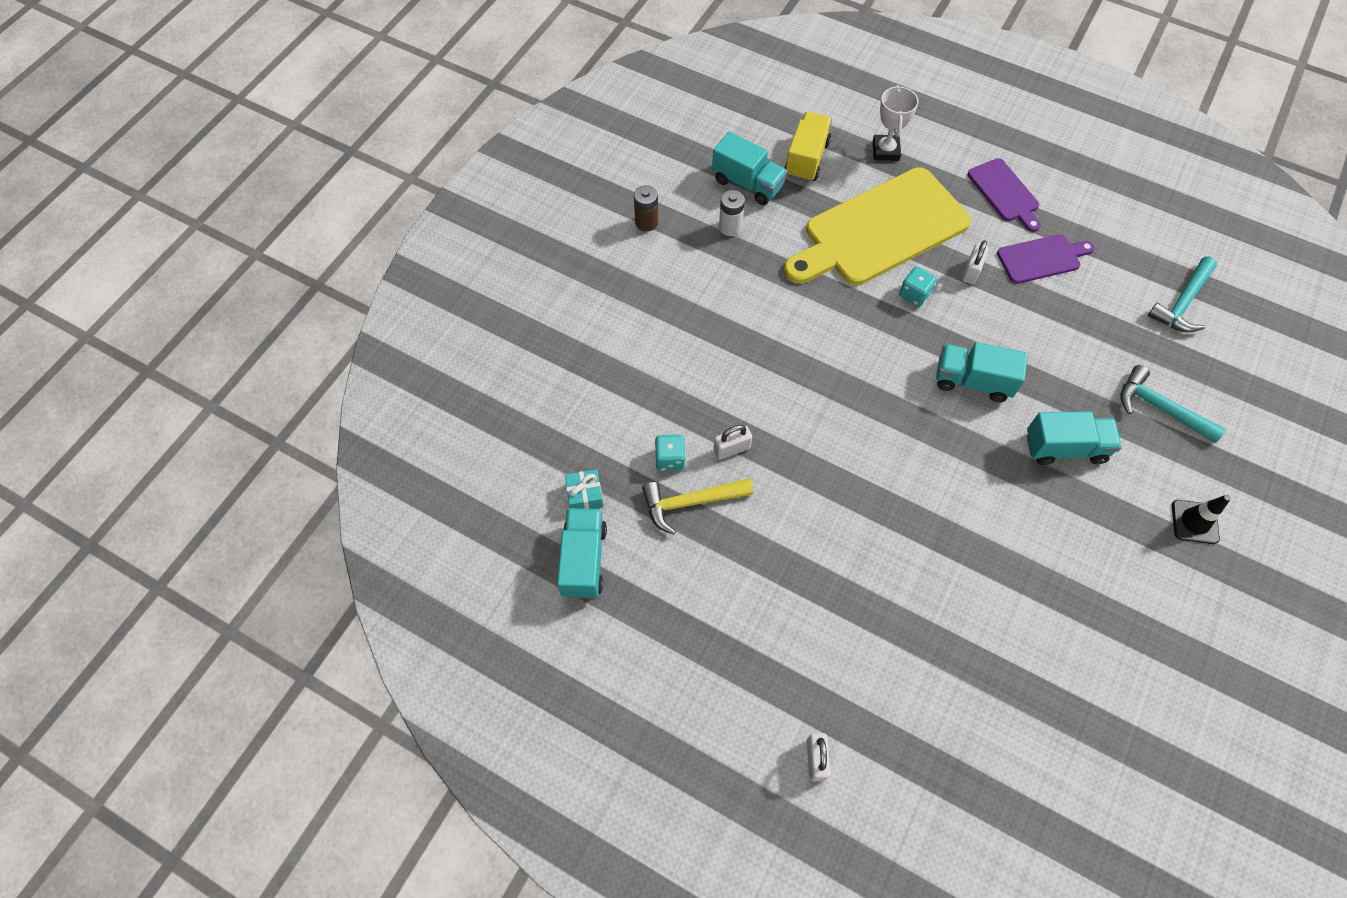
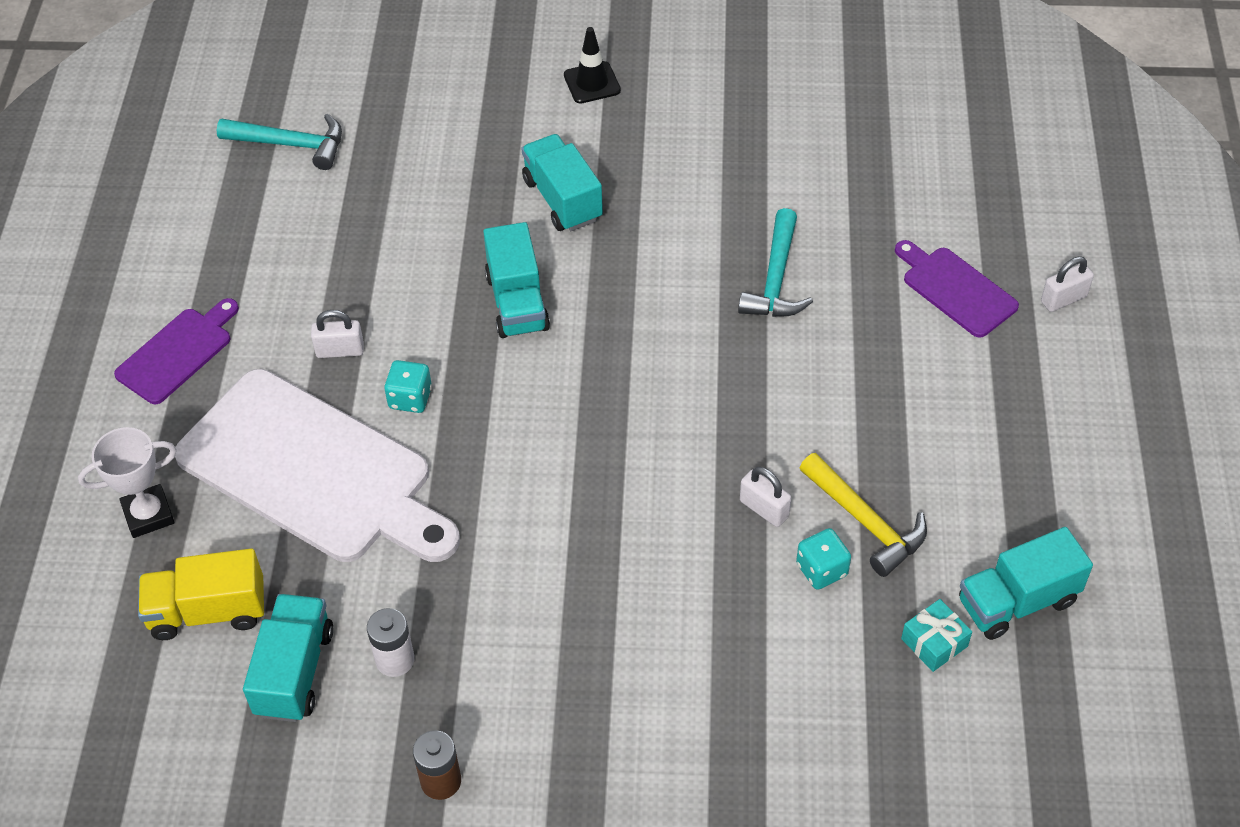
camera: 115 degrees left, 10 degrees down
yellow cutting board [784,167,971,285] -> white cutting board [175,369,460,562]
purple cutting board [997,234,1095,284] -> purple cutting board moved to [895,240,1019,338]
turquoise hammer [1120,365,1226,443] -> turquoise hammer moved to [738,208,813,317]

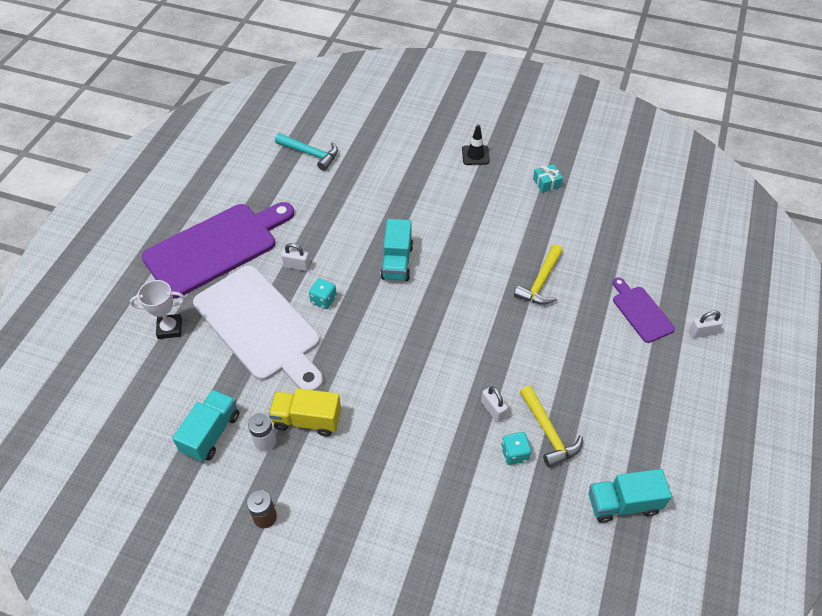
camera: 15 degrees right, 0 degrees up
purple cutting board [114,298,239,404] -> purple cutting board [142,202,294,299], size x2.07
yellow truck [138,549,264,640] -> yellow truck moved to [269,388,341,437]
turquoise truck [522,134,603,231] -> none
turquoise hammer [738,208,813,317] -> yellow hammer [514,245,563,305]
turquoise gift [901,599,972,672] -> turquoise gift moved to [533,164,563,193]

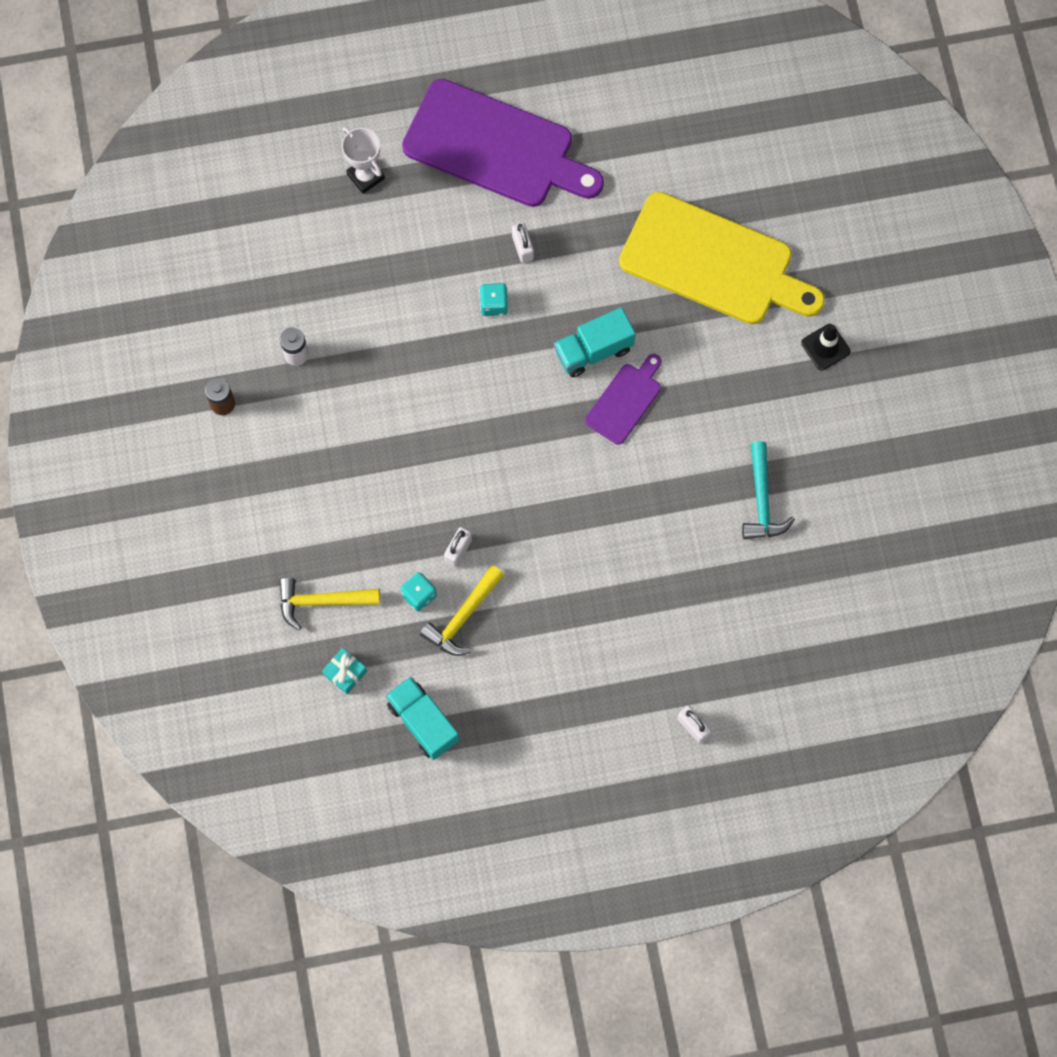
camera: 60 degrees right, 20 degrees up
turquoise truck [172,390,239,462] -> none
white cutting board [193,266,323,391] -> none
yellow truck [269,388,341,437] -> none
turquoise hammer [275,133,338,171] -> turquoise hammer moved to [742,441,795,539]
yellow hammer [514,245,563,305] -> yellow hammer moved to [279,578,380,631]
turquoise gift [533,164,563,193] -> turquoise gift moved to [322,648,367,694]
purple cutting board [613,277,675,343] -> purple cutting board moved to [585,354,661,445]
none -> yellow cutting board [619,192,825,325]

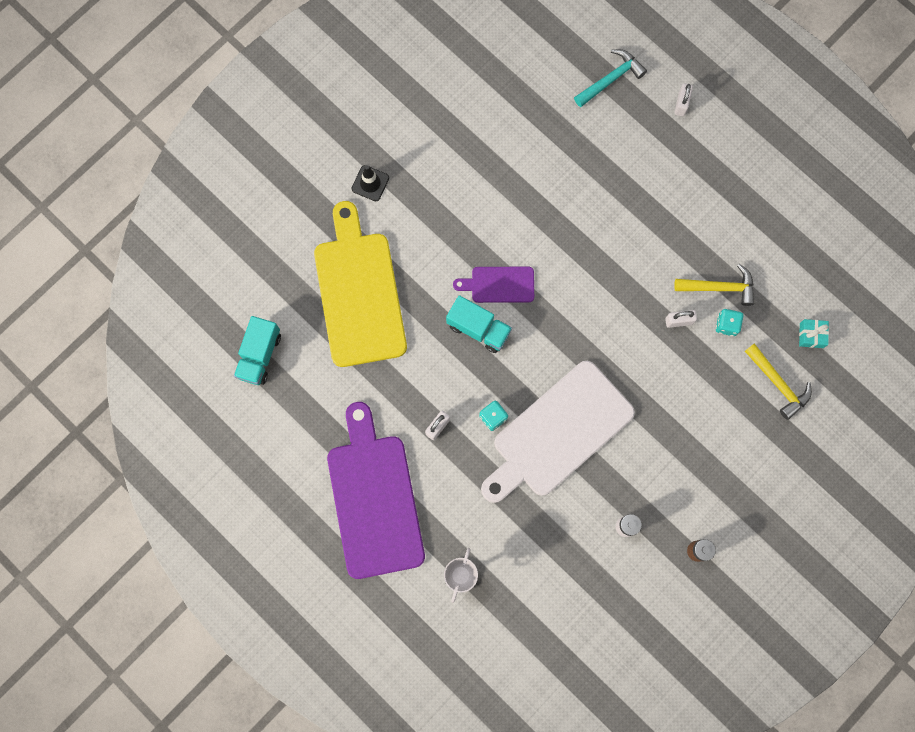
camera: 125 degrees left, 5 degrees up
turquoise truck [386,677,459,760] -> turquoise truck moved to [234,316,281,385]
turquoise hammer [742,441,795,539] -> turquoise hammer moved to [574,49,647,107]
none -> white cutting board [481,361,635,503]

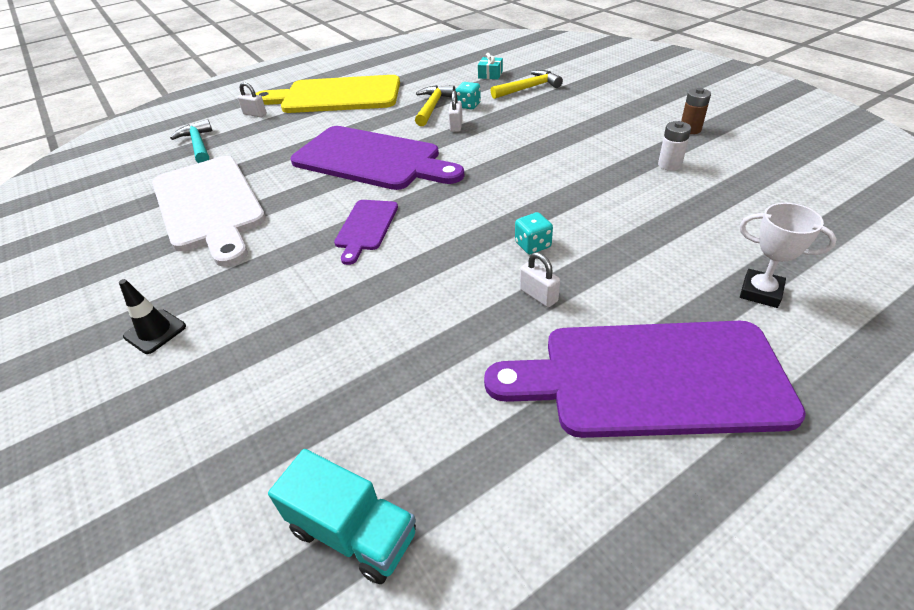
camera: 75 degrees left, 35 degrees down
yellow cutting board [314,201,407,367] -> yellow cutting board moved to [255,75,400,113]
turquoise truck [446,295,512,353] -> none
white cutting board [481,361,635,503] -> white cutting board moved to [152,156,266,267]
none -> purple cutting board [291,126,465,190]

